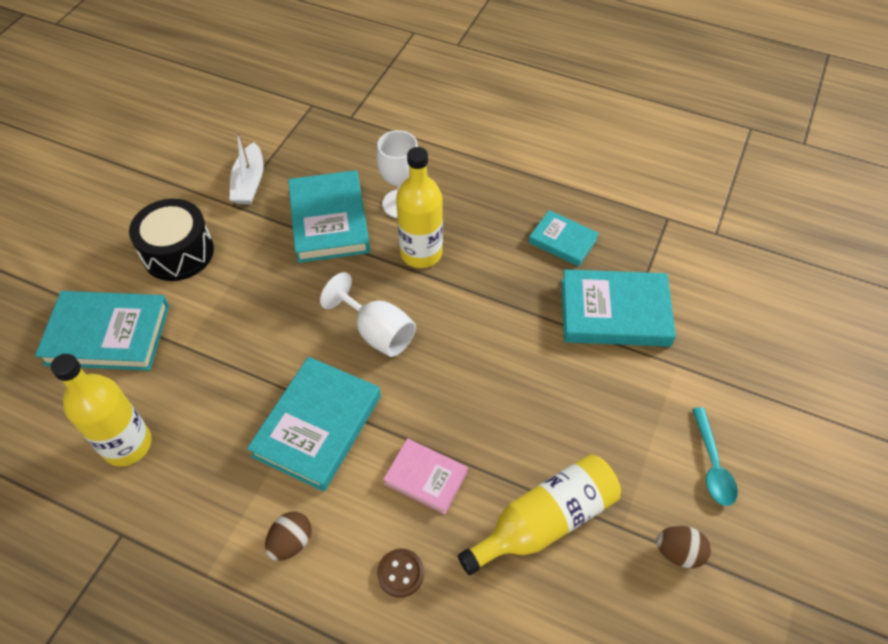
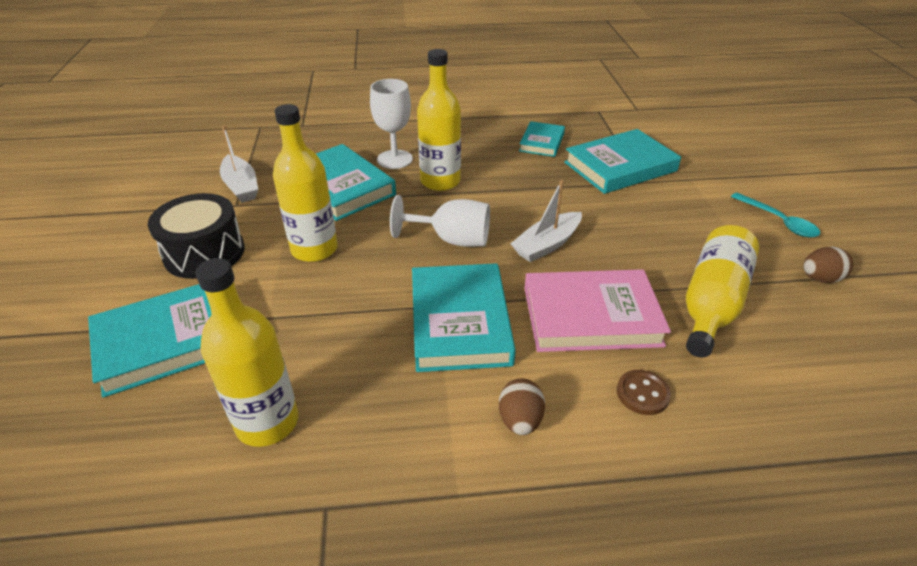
camera: 30 degrees left, 15 degrees down
pink book [383,438,468,514] -> pink book [524,269,671,352], size x1.73
turquoise book [529,210,599,267] -> turquoise book turned 75 degrees counterclockwise [519,121,565,157]
none -> yellow bottle [273,104,338,262]
none -> white boat [511,180,582,262]

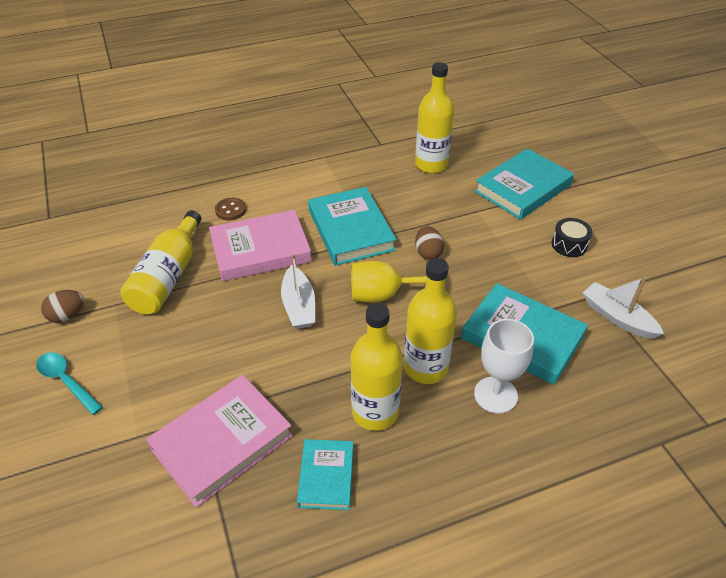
camera: 165 degrees right, 5 degrees up
black drum [148,193,245,279] -> black drum [552,218,592,257], size x0.56
yellow bottle [273,104,338,262] -> yellow bottle moved to [350,303,403,431]
white goblet [390,195,490,247] -> yellow goblet [351,261,427,302]
brown egg [499,379,545,435] -> brown egg moved to [415,226,444,260]
white boat [511,180,582,262] -> white boat turned 135 degrees clockwise [281,254,315,329]
turquoise book [564,129,681,194] -> pink book [146,375,293,507]

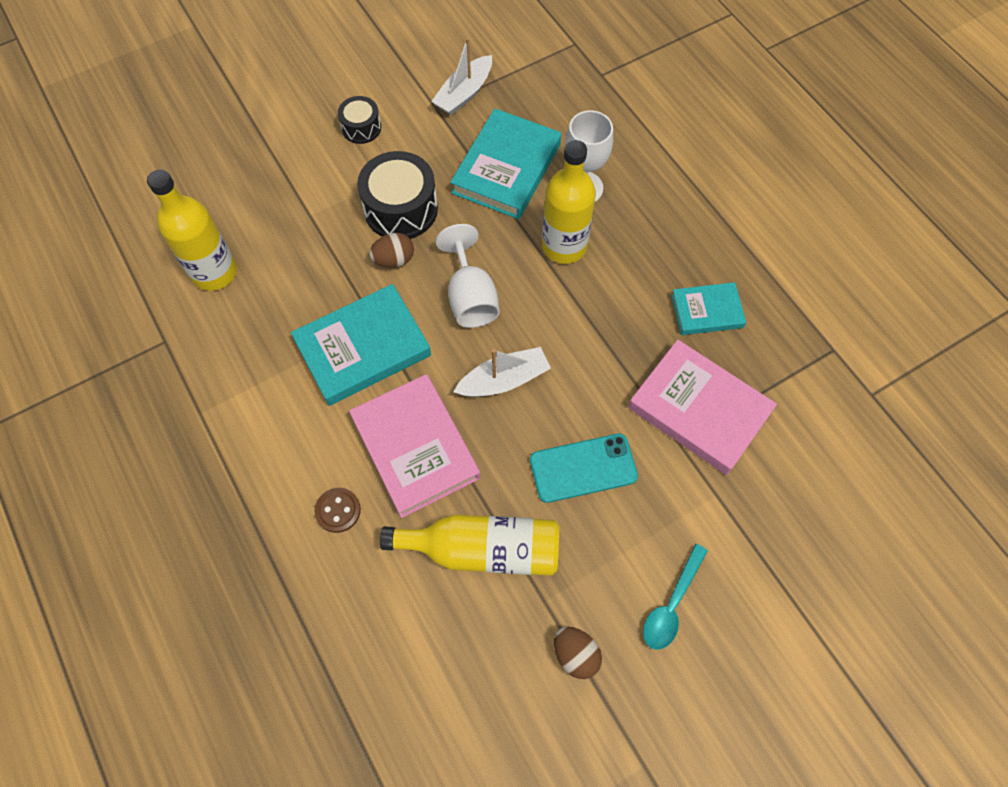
camera: 100 degrees left, 20 degrees up
yellow bottle [350,303,403,431] -> none
yellow goblet [351,261,427,302] -> white goblet [436,224,500,328]
turquoise book [474,148,574,220] -> none
none -> black drum [357,151,438,239]
none -> turquoise phone [530,434,638,503]

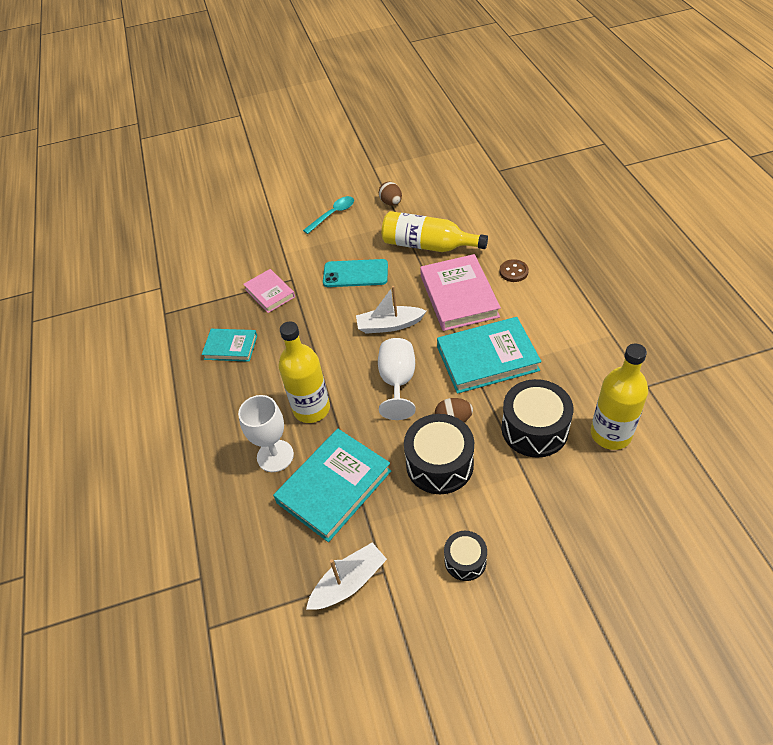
camera: 160 degrees left, 15 degrees down
pink book [628,340,777,475] -> pink book [243,269,295,313], size x0.58
none -> black drum [502,379,573,458]

